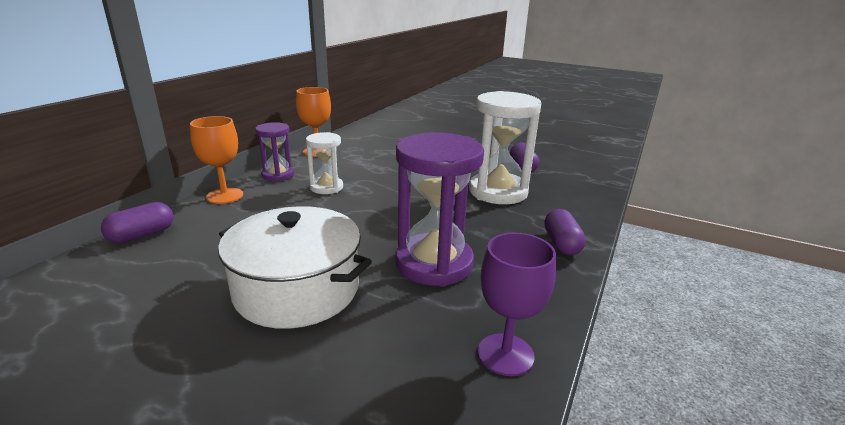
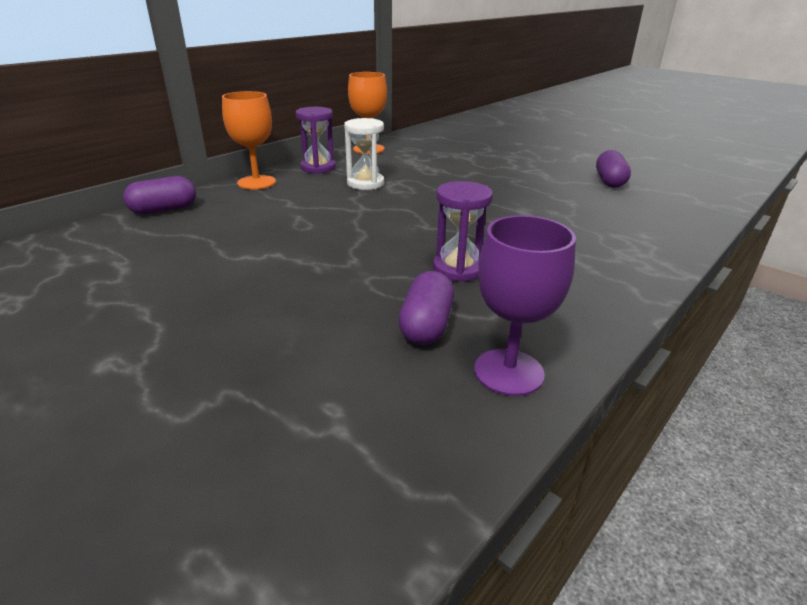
camera: 15 degrees right, 5 degrees up
white pot [218,206,372,329] -> none
purple hourglass [396,132,484,287] -> purple hourglass [433,181,493,282], size x0.56
white hourglass [469,91,541,204] -> none
purple capsule [544,209,586,255] -> purple capsule moved to [399,271,454,345]

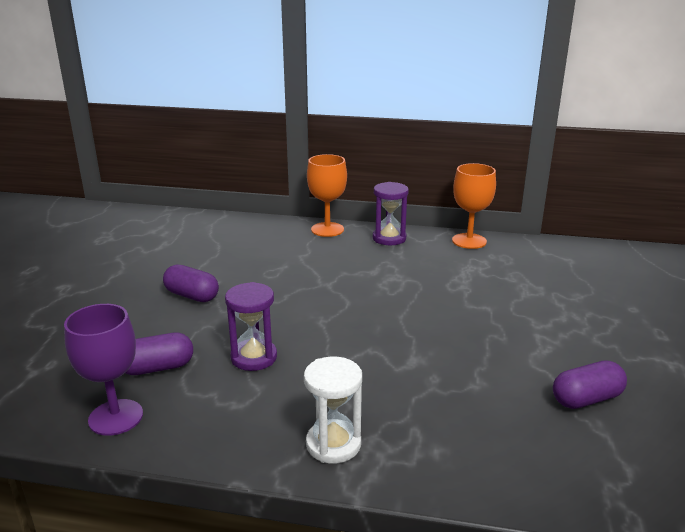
camera: 60 degrees right, 5 degrees down
purple capsule [123,176,196,214] -> purple capsule moved to [163,264,219,302]
white hourglass [344,118,384,190] -> white hourglass moved to [304,357,362,464]

